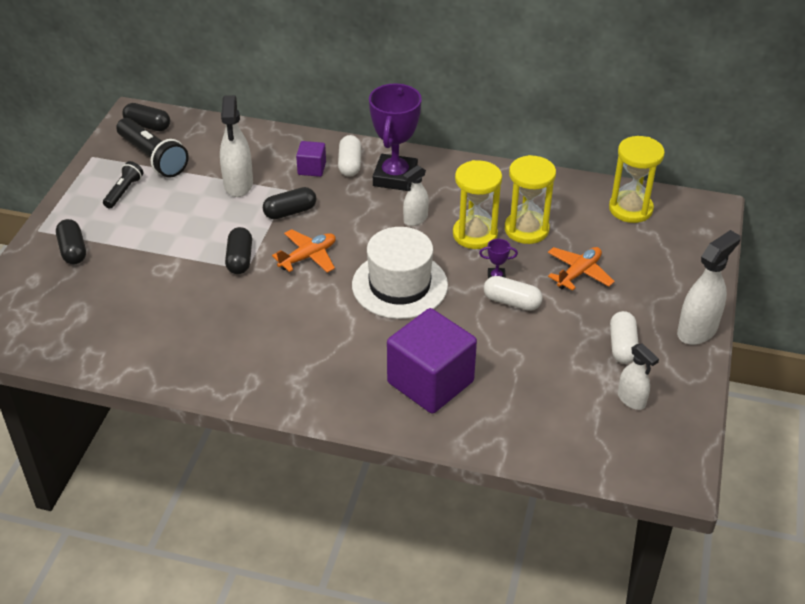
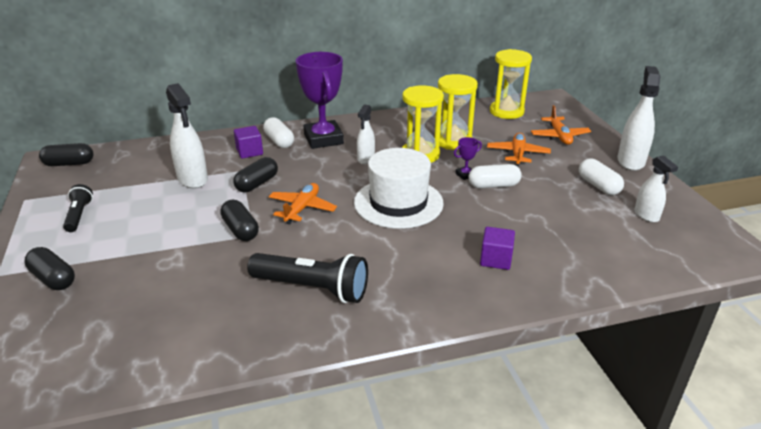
camera: 30 degrees left, 10 degrees down
black flashlight [116,118,189,178] -> black flashlight moved to [247,253,368,303]
purple cube [387,308,477,414] -> purple cube [480,227,515,270], size x0.47
white spray bottle [618,343,659,410] -> white spray bottle turned 45 degrees clockwise [634,155,678,222]
none -> orange plane [531,105,591,145]

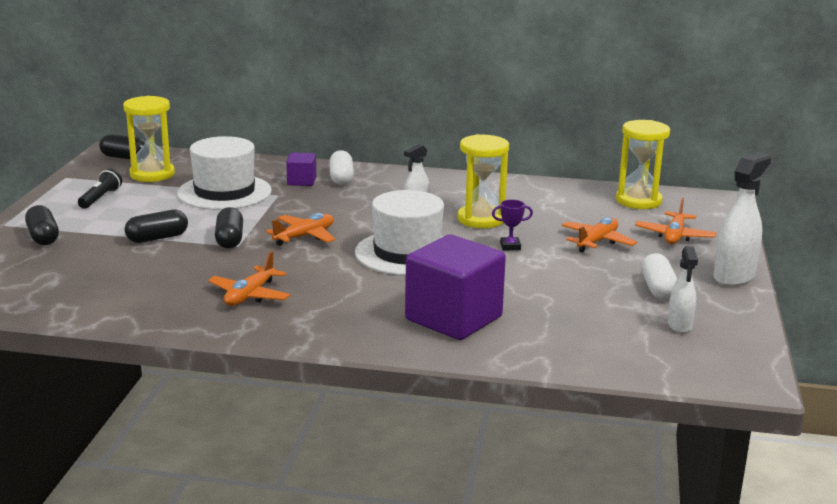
camera: 25 degrees right, 10 degrees down
white spray bottle [166,83,208,189] -> white hat [177,136,272,210]
black capsule [234,157,278,192] -> black capsule moved to [125,210,188,243]
black flashlight [247,253,368,303] -> orange plane [208,251,290,306]
purple trophy [296,52,344,149] -> none
yellow hourglass [438,74,478,150] -> yellow hourglass moved to [123,96,175,182]
white capsule [469,164,522,189] -> none
purple cube [480,227,515,270] -> purple cube [405,235,506,340], size x2.12

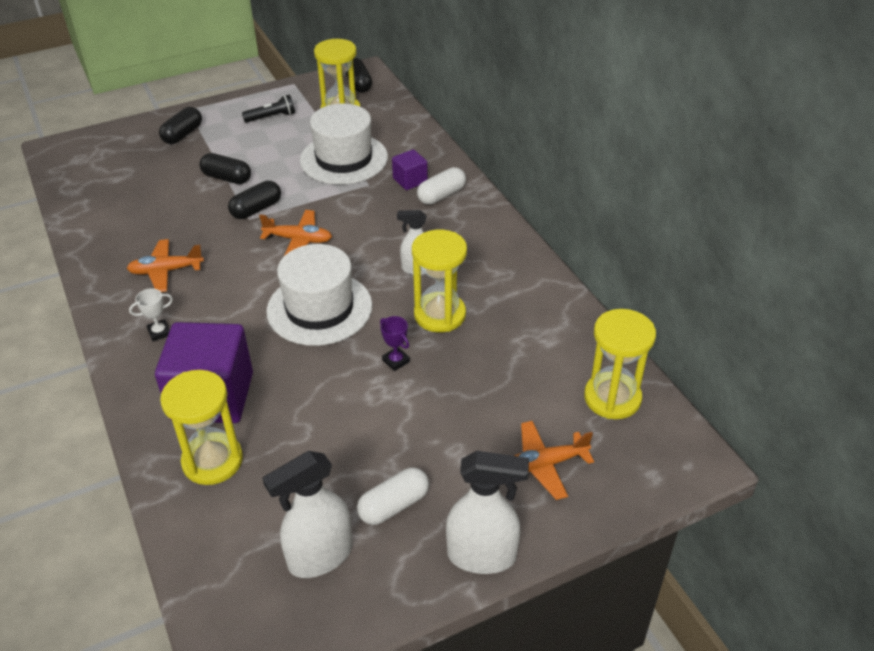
camera: 55 degrees right, 20 degrees up
orange plane [561,217,637,253] -> none
white spray bottle [668,246,698,333] -> white spray bottle [262,451,352,578], size x1.64
none -> white trophy [129,288,173,341]
none -> yellow hourglass [160,370,243,485]

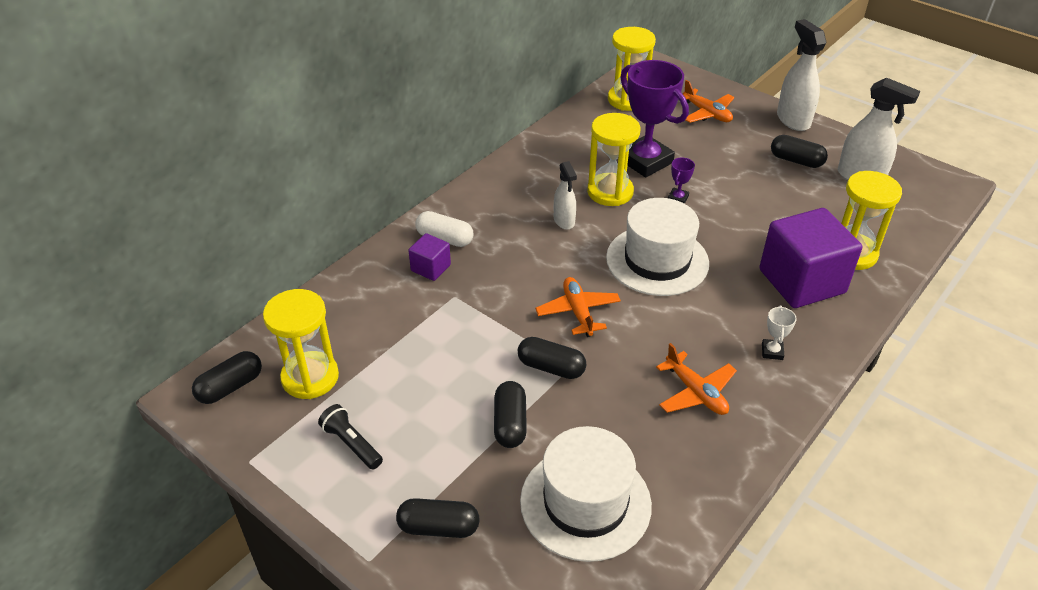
camera: 115 degrees left, 0 degrees up
white trophy [129,288,173,341] -> white trophy turned 60 degrees clockwise [762,306,797,360]
white hat [300,103,388,185] -> white hat moved to [520,426,652,562]
white capsule [357,468,429,525] -> black capsule [771,135,828,168]
none -> purple trophy [620,60,689,177]

